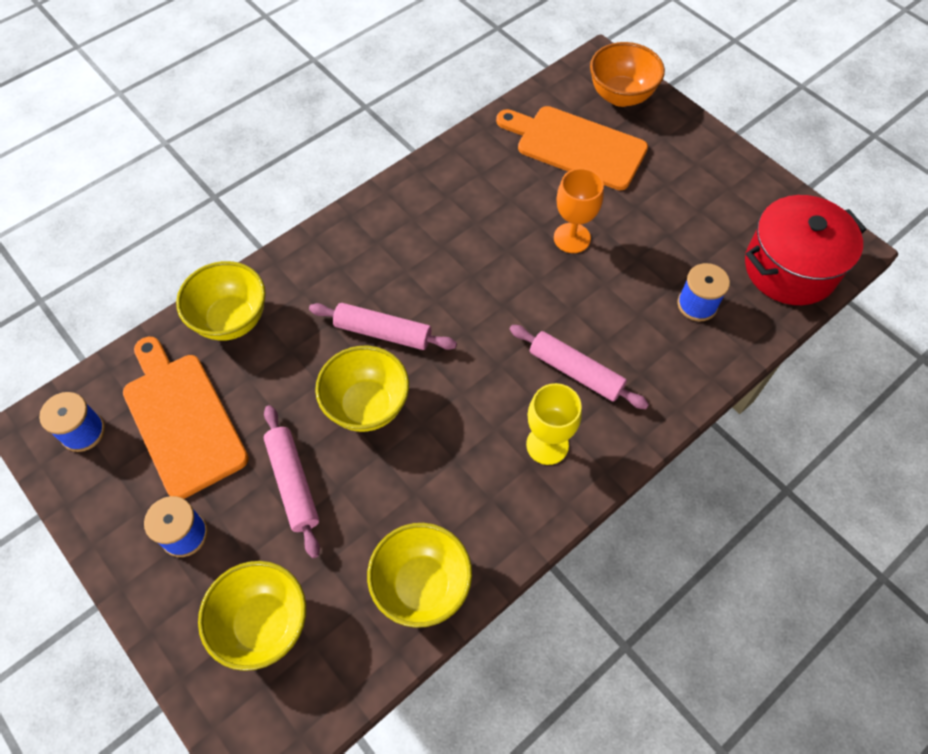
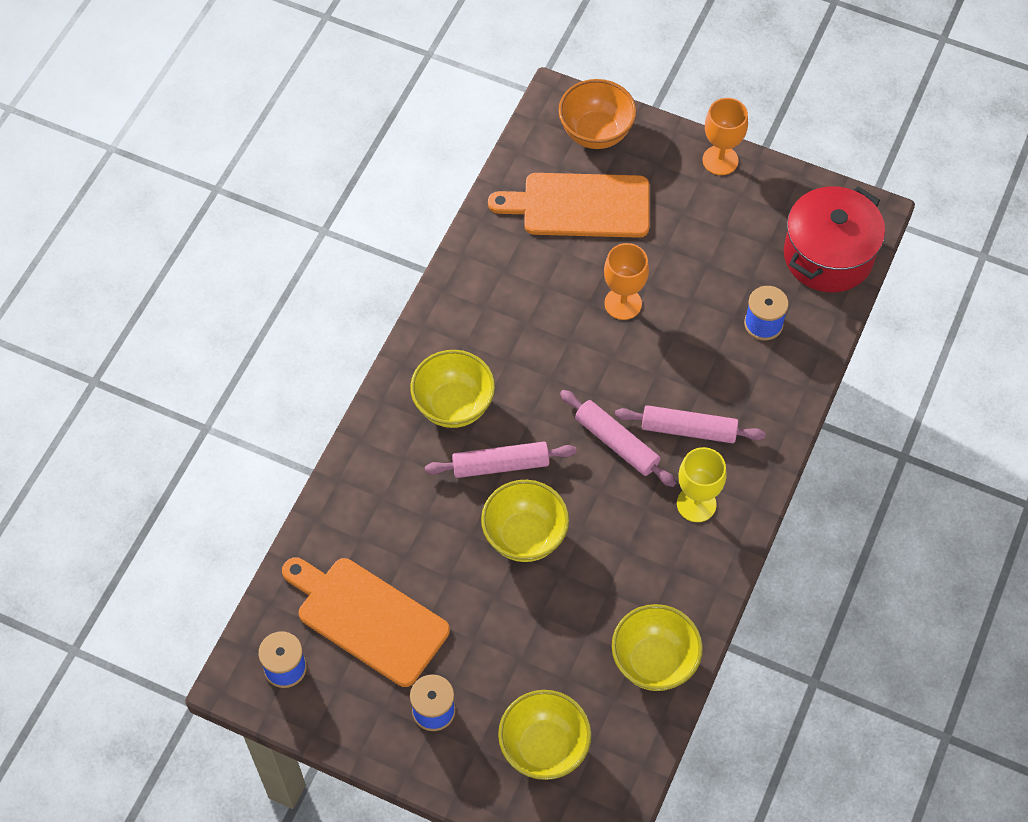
camera: 25 degrees left, 0 degrees up
yellow bowl [176,261,266,341] -> yellow bowl moved to [410,350,495,428]
pink rolling pin [264,405,320,558] -> pink rolling pin moved to [560,390,677,487]
none -> orange goblet [703,98,748,175]

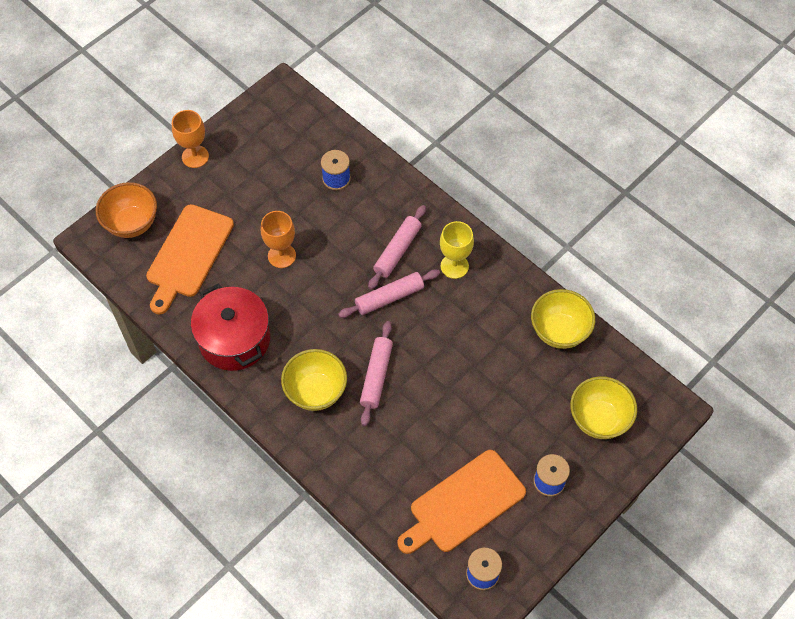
camera: 70 degrees left, 0 degrees up
yellow bowl [481,480,569,562] -> none
red pot [784,186,885,292] -> red pot moved to [191,283,270,371]

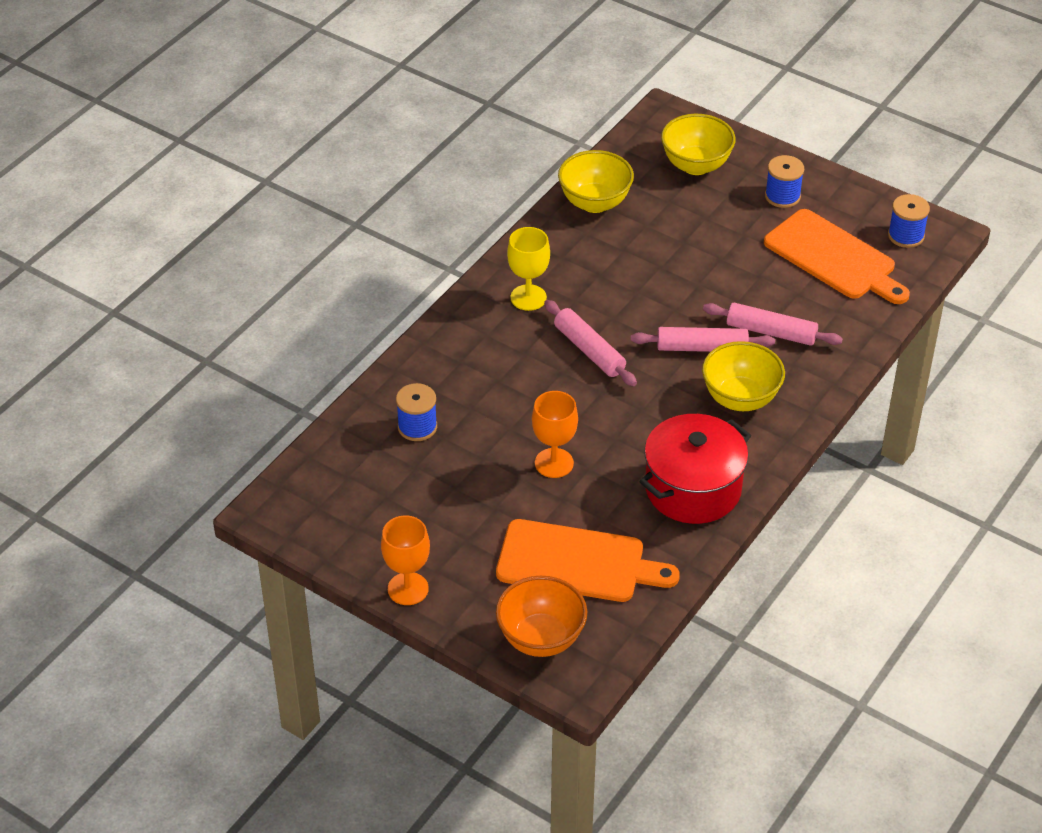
camera: 100 degrees left, 15 degrees down
pink rolling pin [368,205,426,290] -> pink rolling pin moved to [703,303,843,346]

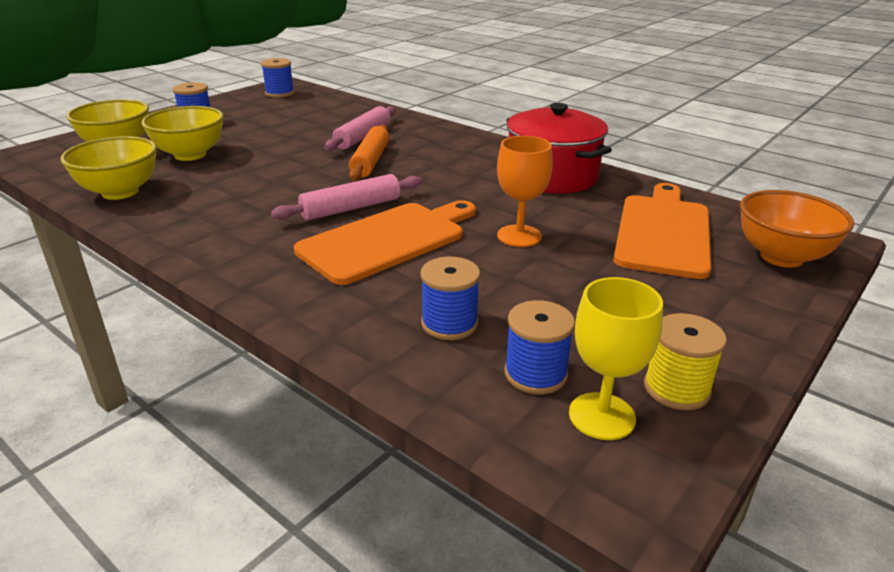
camera: 85 degrees left, 15 degrees down
orange goblet [381,515,430,605] -> none
yellow goblet [507,227,550,311] -> yellow goblet moved to [569,277,663,440]
pink rolling pin [631,327,775,352] -> orange rolling pin [349,125,389,181]
yellow bowl [702,341,785,411] -> yellow bowl moved to [141,106,224,161]
orange cutting board [764,209,910,304] -> orange cutting board moved to [294,200,476,285]
none -> blue spool [504,300,575,394]
none -> yellow spool [644,313,727,410]

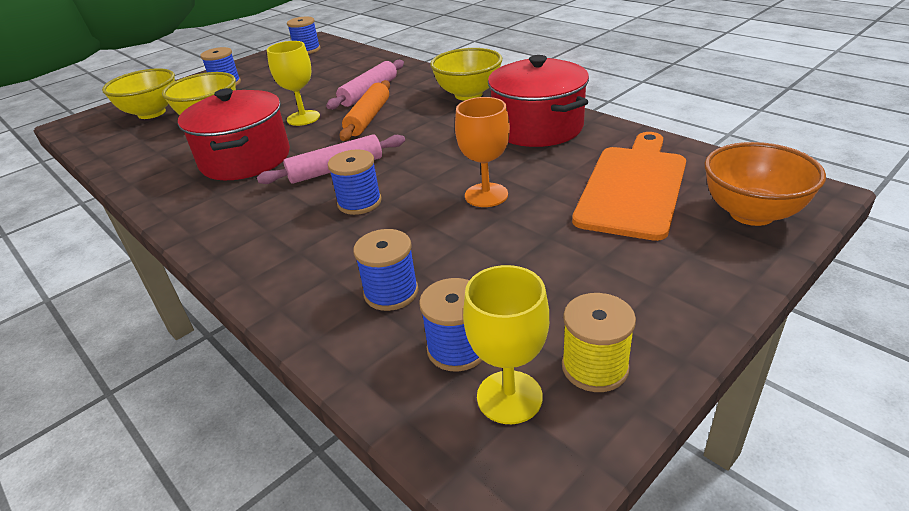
camera: 10 degrees right, 5 degrees up
yellow bowl [60,136,157,200] -> yellow bowl moved to [430,48,502,101]
orange cutting board [294,200,476,285] -> blue spool [328,150,382,215]
none -> red pot [178,88,290,180]
none -> yellow goblet [267,41,320,126]

